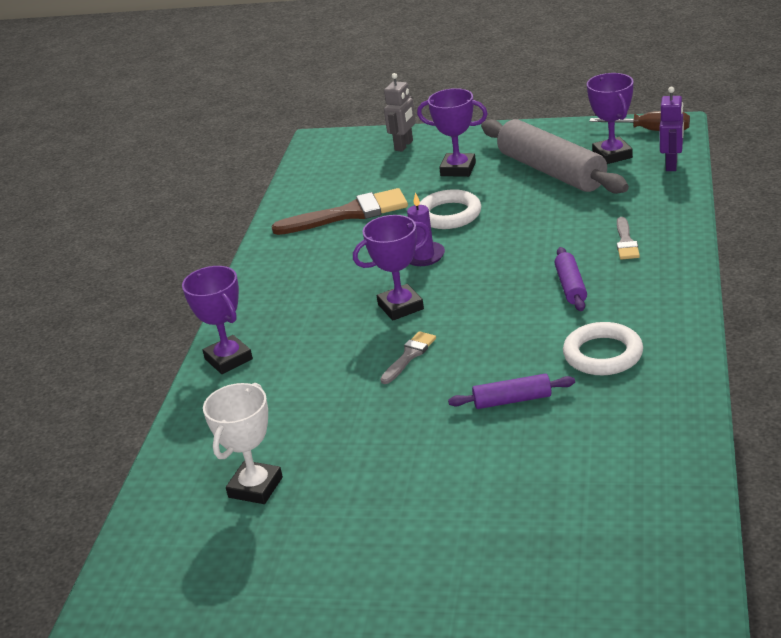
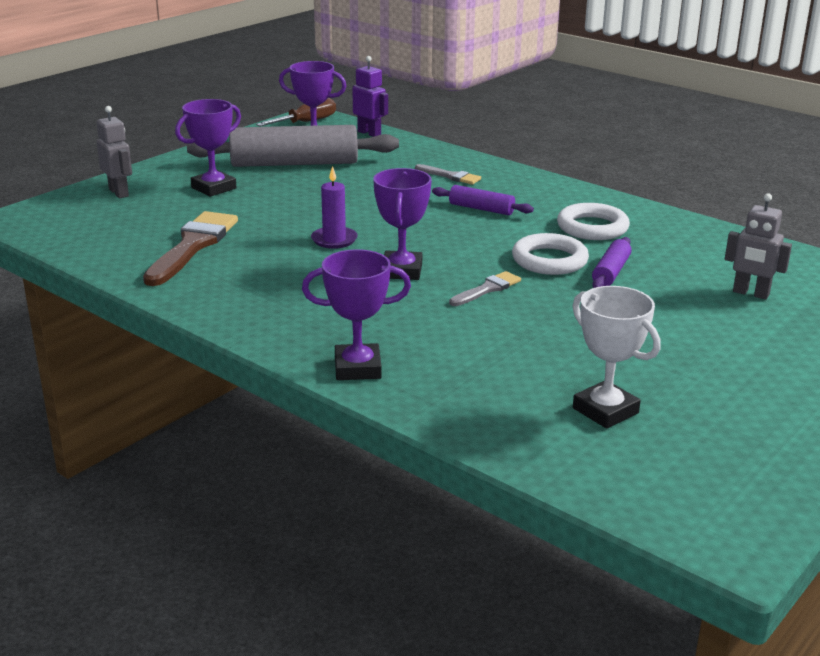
camera: 65 degrees left, 5 degrees down
grey brush [380,331,436,384] -> grey brush turned 75 degrees clockwise [449,271,521,306]
white ring [419,189,481,229] -> white ring moved to [512,233,589,275]
none -> grey robot [725,193,792,299]

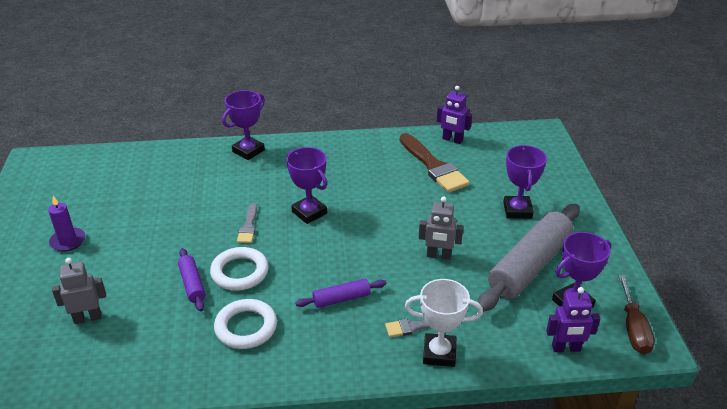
camera: 135 degrees right, 10 degrees up
grey robot [97,106,132,198] -> grey robot moved to [419,197,463,260]
purple candle [311,166,358,249] -> purple candle moved to [48,196,85,252]
white trophy [572,286,661,429] -> white trophy moved to [405,279,483,367]
none -> purple robot [437,86,472,144]

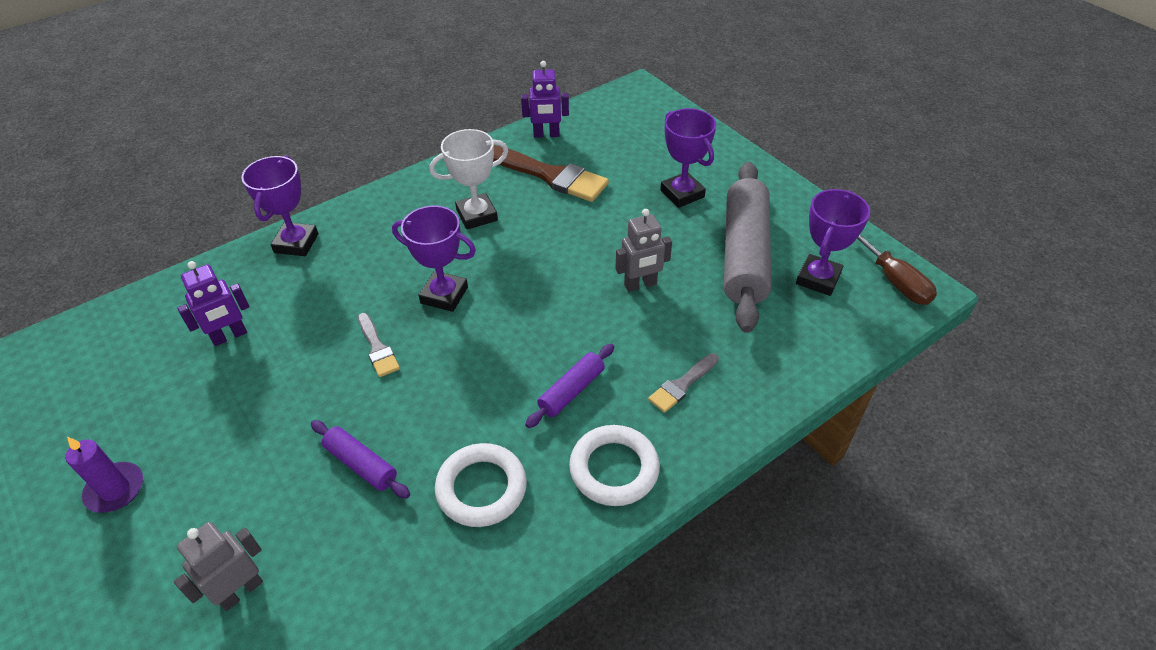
camera: 30 degrees left, 10 degrees up
white ring [210,247,269,291] -> white ring moved to [569,425,660,506]
white trophy [405,279,483,367] -> white trophy moved to [429,129,508,230]
purple robot [546,287,600,352] -> purple robot moved to [177,261,250,346]

